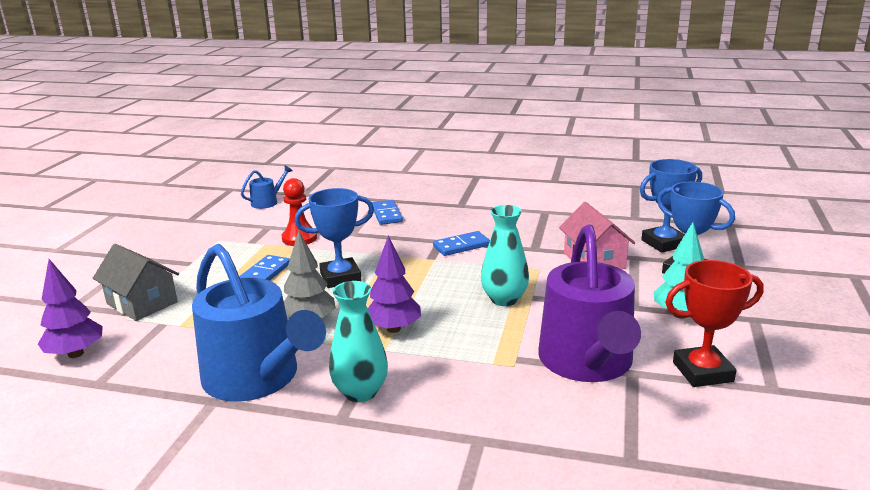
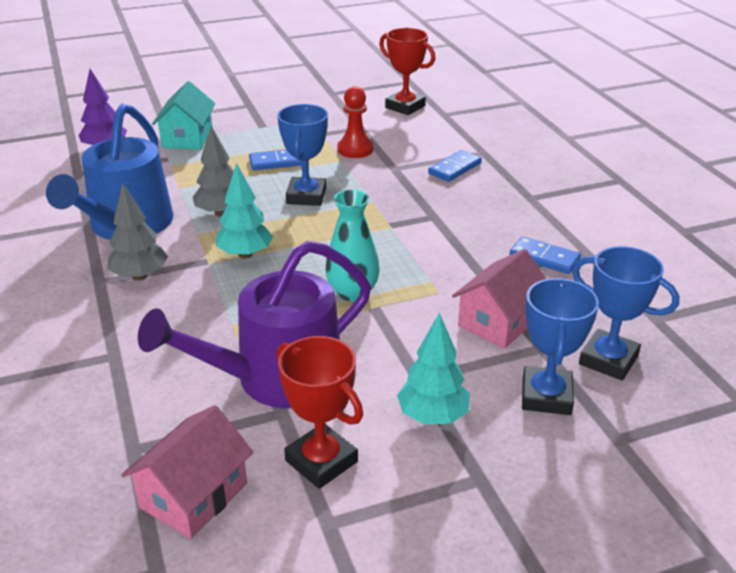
camera: 55 degrees right, 10 degrees up
grey house [93,244,179,321] -> turquoise house [152,81,216,149]
blue watering can [241,166,292,209] -> red trophy [379,28,435,115]
blue trophy [295,188,374,288] -> blue trophy turned 60 degrees clockwise [277,104,328,206]
turquoise vase [329,281,388,402] -> grey tree [107,183,168,280]
purple tree [368,236,421,333] -> turquoise tree [216,163,273,259]
blue domino [433,231,490,256] -> blue domino moved to [509,236,581,274]
none -> pink house [121,405,254,539]

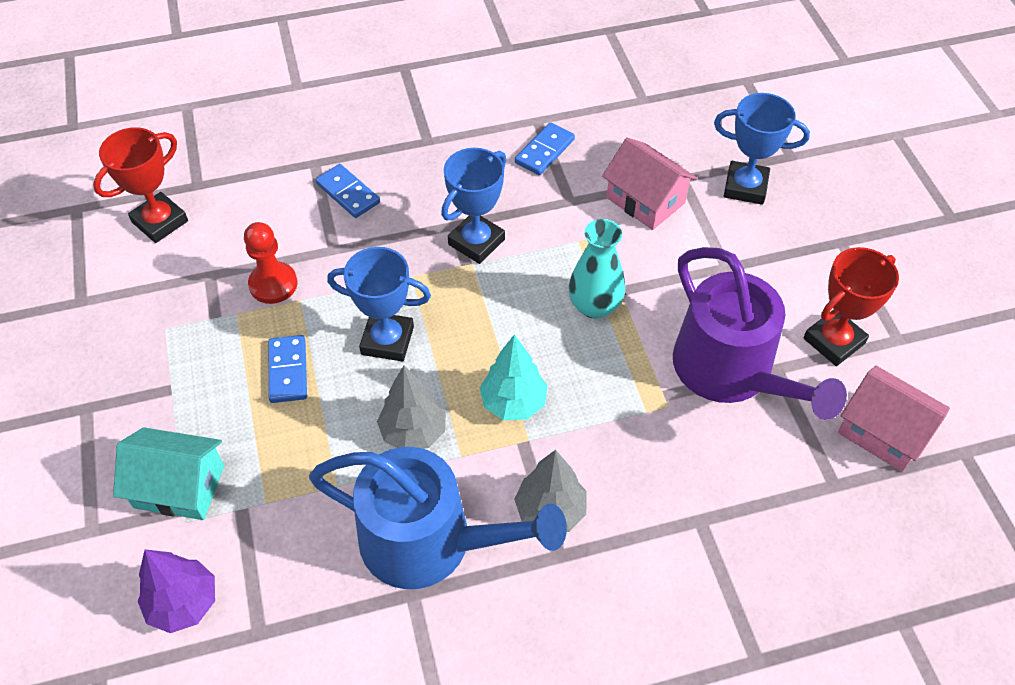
camera: 85 degrees left, 20 degrees up
turquoise tree [397,313,470,424] -> none
blue trophy [572,246,679,381] -> blue trophy moved to [441,148,506,264]

